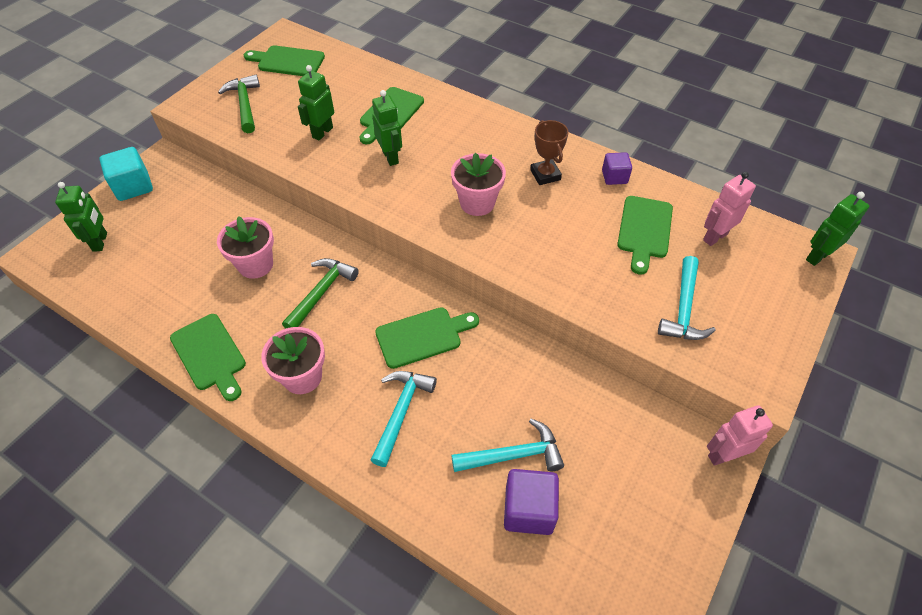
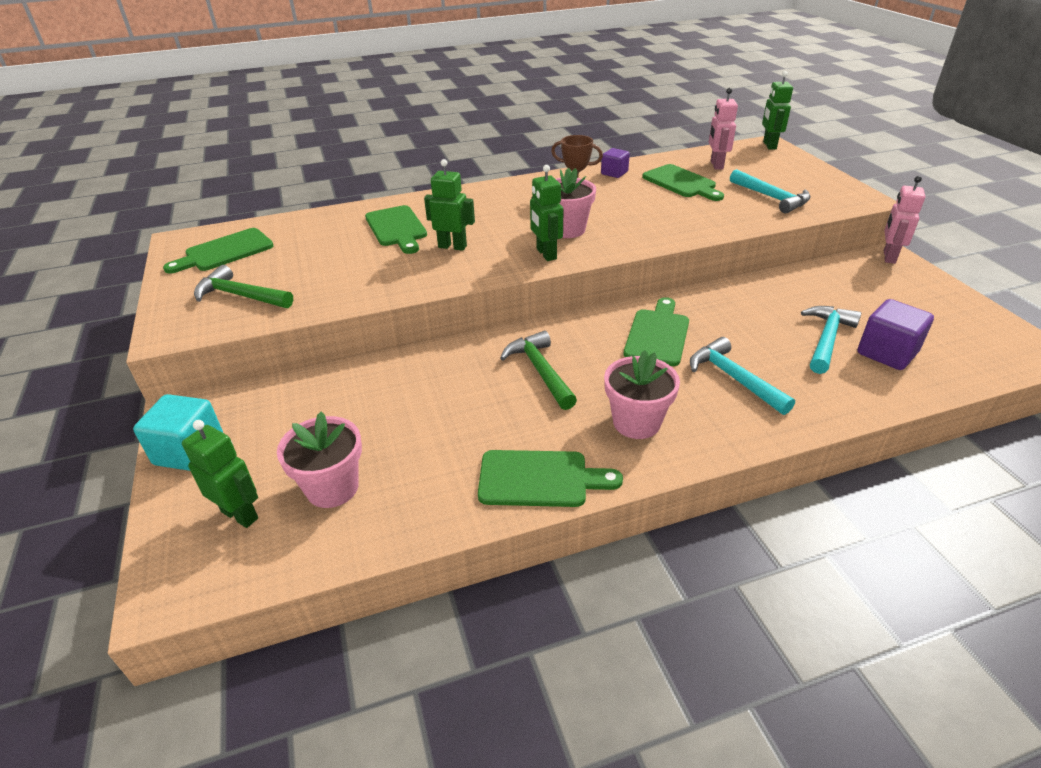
camera: 50 degrees left, 15 degrees down
pink flower pot [217,216,274,279] -> pink flower pot moved to [277,412,362,508]
green robot [298,65,334,141] -> green robot moved to [530,165,564,261]

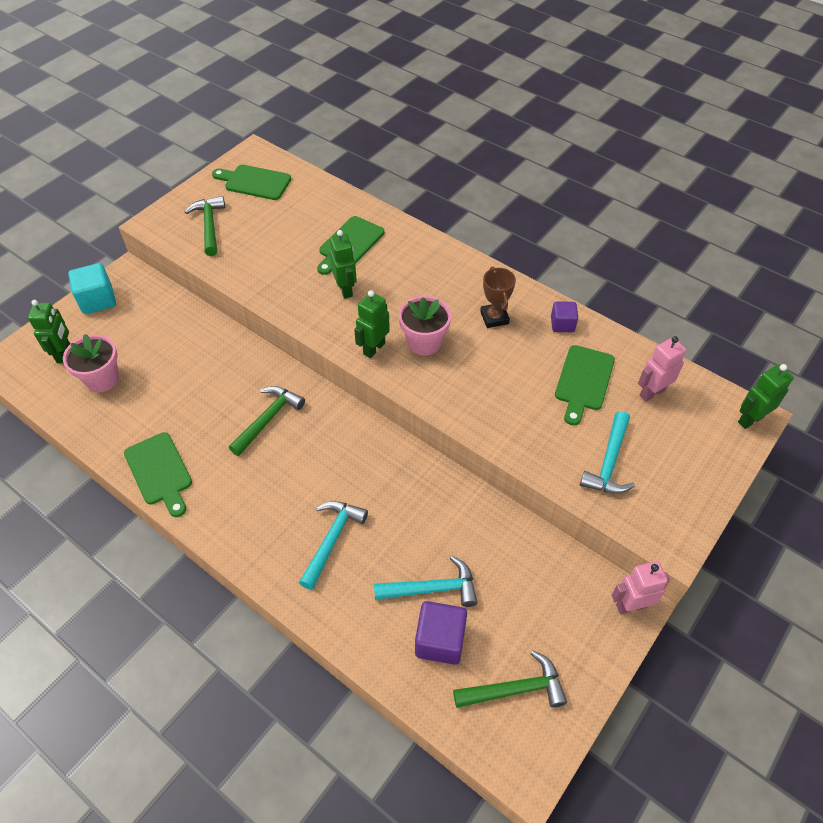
camera: 55 degrees right, 15 degrees up
pink flower pot [604,350,680,439] -> none
green cutting board [624,297,689,366] -> none
none -> green hammer [453,650,567,708]

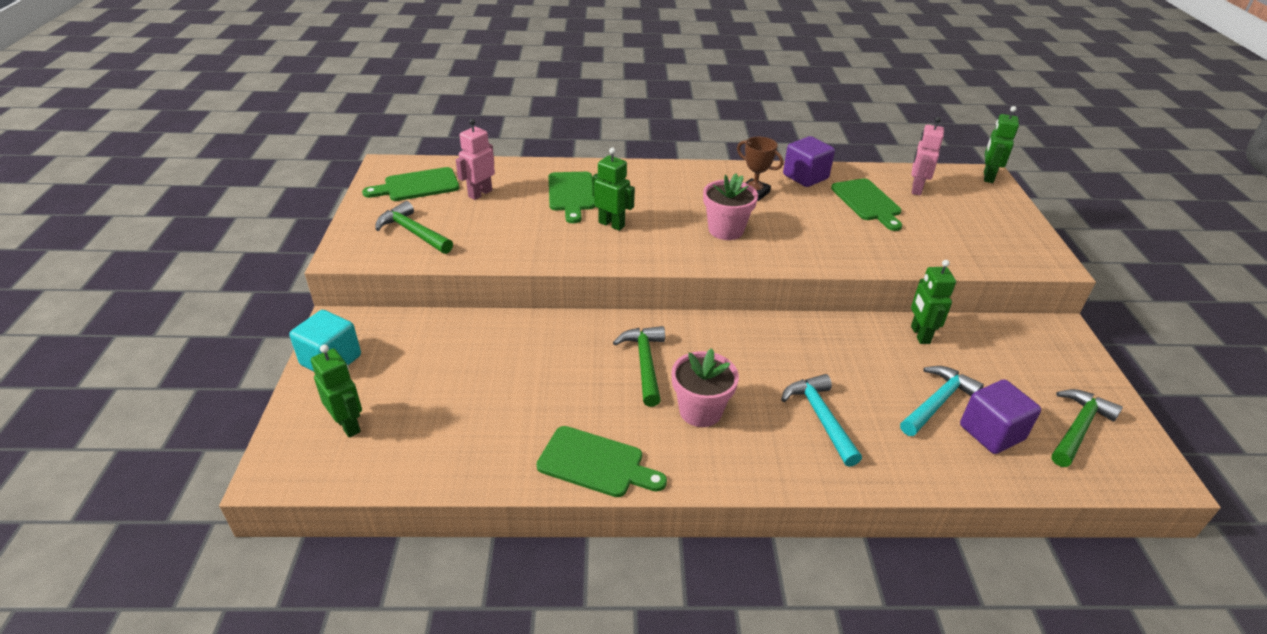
camera: 40 degrees left, 15 degrees down
pink flower pot [63,334,119,392] -> pink flower pot moved to [672,348,739,427]
green robot [354,290,390,358] -> green robot moved to [911,260,956,344]
purple cube [551,301,578,332] -> purple cube [783,136,835,187], size x1.60
turquoise hammer [580,411,635,494] -> none
pink robot [612,561,670,614] -> pink robot moved to [456,119,495,200]

